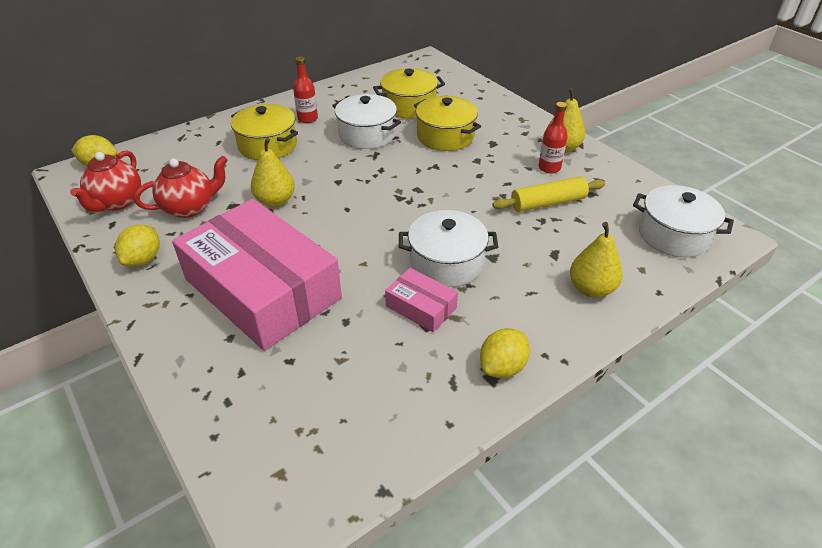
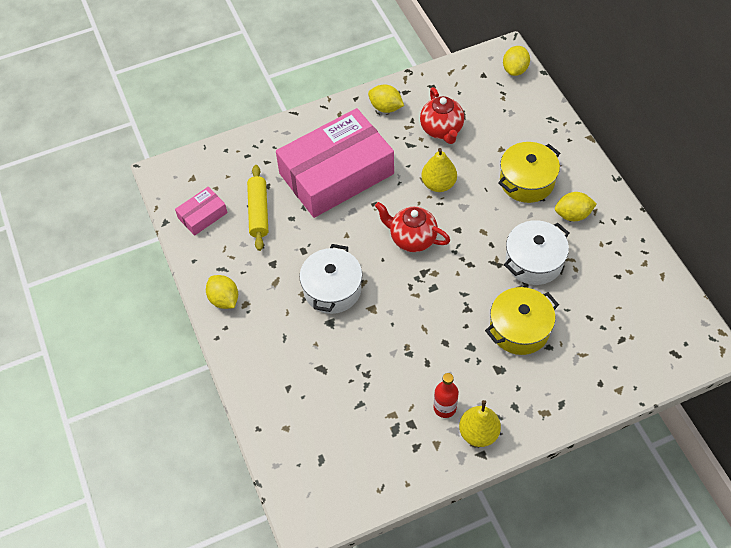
camera: 105 degrees right, 15 degrees up
red teapot [70,150,141,212] -> red teapot moved to [375,202,450,252]
red bottle [293,56,318,123] -> yellow lemon [555,192,597,221]
yellow pot [373,68,445,119] -> none
pink box [385,268,458,332] -> pink box moved to [175,187,227,236]
yellow rolling pin [492,176,605,212] -> yellow rolling pin moved to [247,165,268,251]
yellow pear [570,222,623,298] -> none
white pot [633,185,734,257] -> none

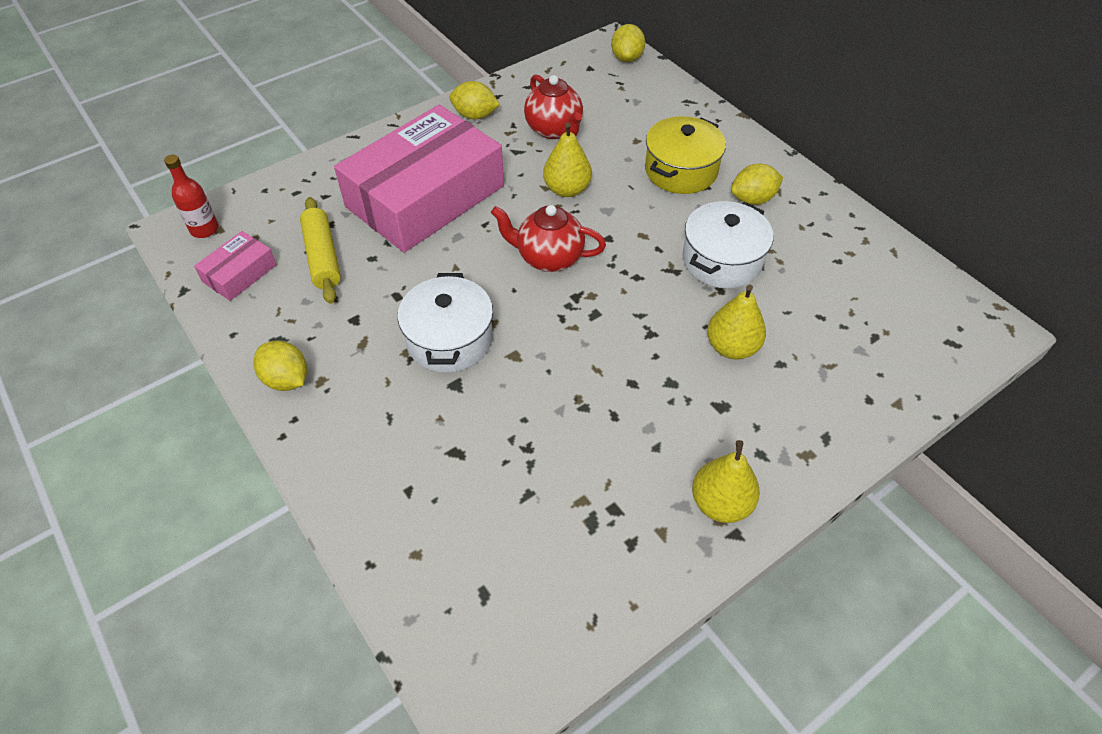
camera: 15 degrees left, 5 degrees down
red bottle [434,373,459,418] -> red bottle moved to [164,155,219,238]
yellow pot [485,287,559,355] -> yellow pear [707,285,766,360]

